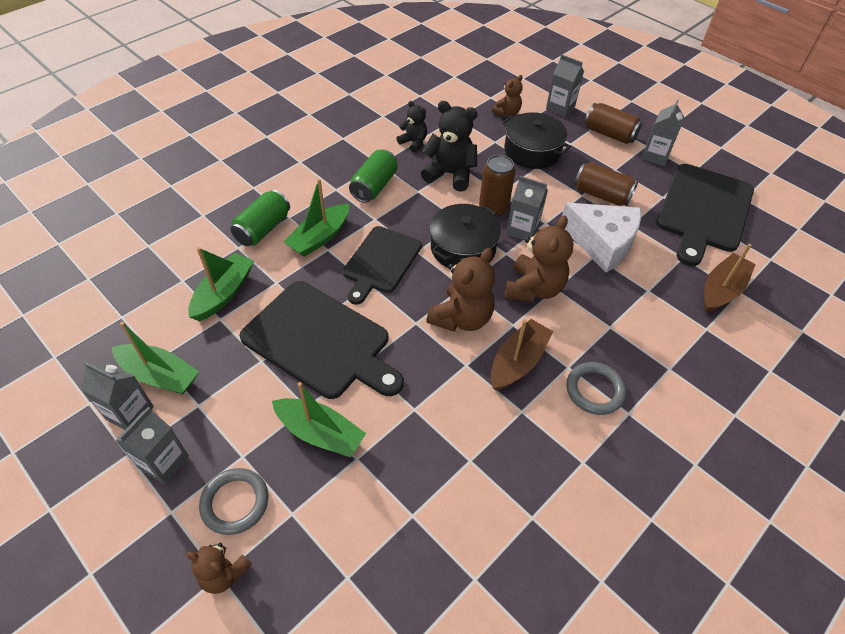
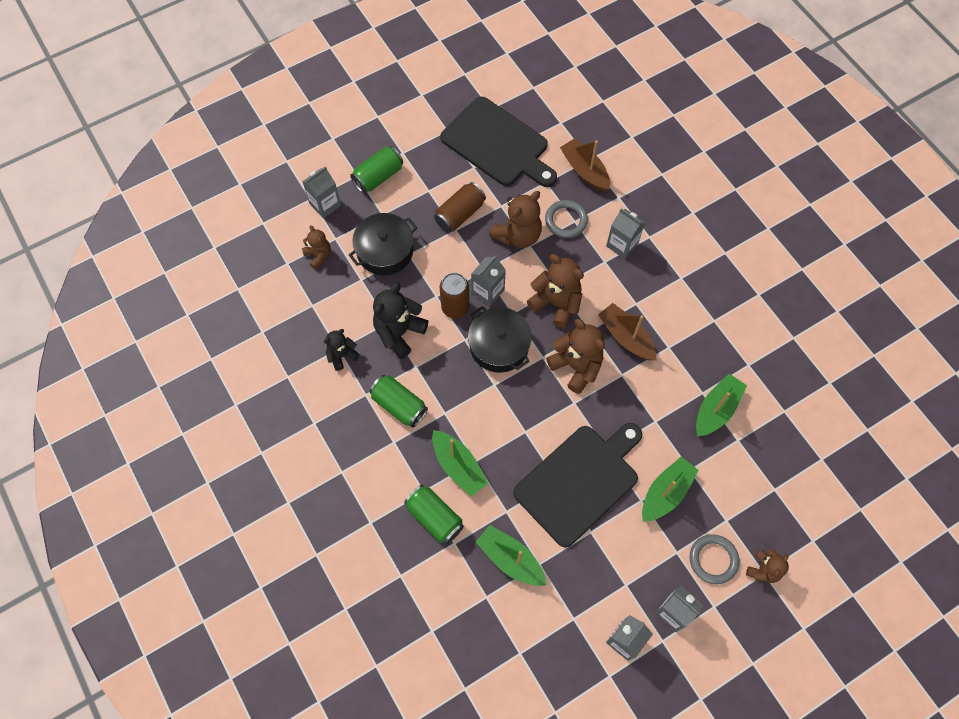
camera: 75 degrees left, 15 degrees up
green boat [112,322,199,395] -> green boat moved to [696,374,747,436]
black cutting board [343,226,422,305] -> none
white cheese [562,203,641,273] -> brown teddy bear [489,191,542,248]
grey ring [566,362,626,415] -> grey ring moved to [545,200,588,238]
brown can [584,103,642,144] -> green can [350,146,403,193]
grey carton [642,100,685,166] -> grey carton moved to [606,208,645,259]

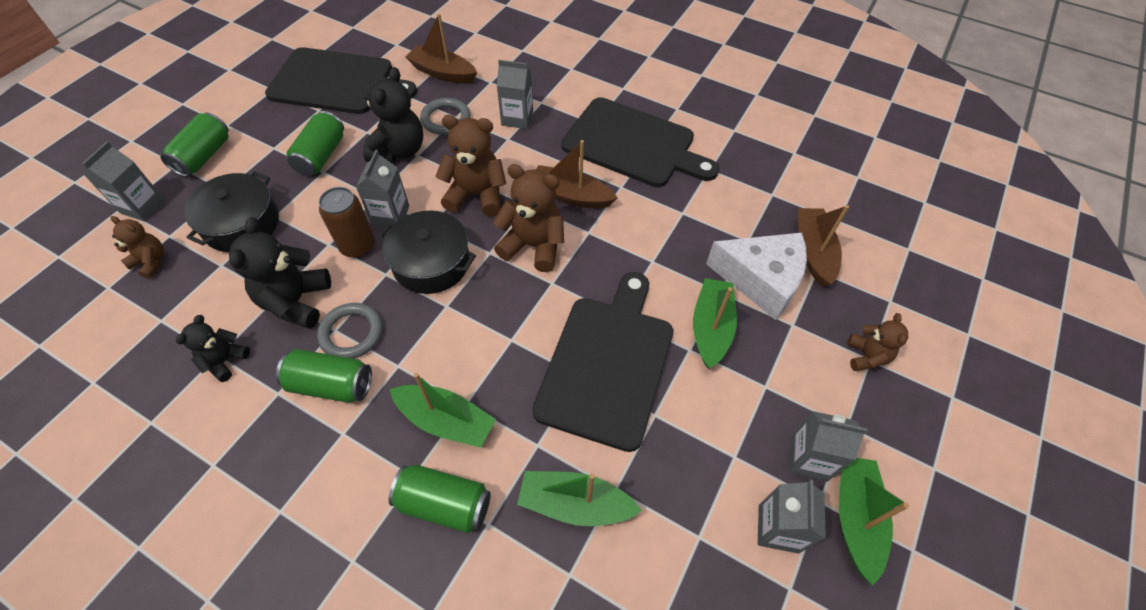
camera: 30 degrees left, 10 degrees down
brown can [434,182,486,232] -> green can [287,111,344,176]
brown teddy bear [489,191,542,248] -> black teddy bear [363,67,423,163]
grey ring [690,534,739,585] -> grey ring moved to [317,303,382,359]
green boat [696,374,747,436] -> green boat moved to [839,458,909,586]
none -> black cutting board [561,97,719,187]
none -> white cheese [706,233,807,320]
none -> brown boat [798,205,849,287]

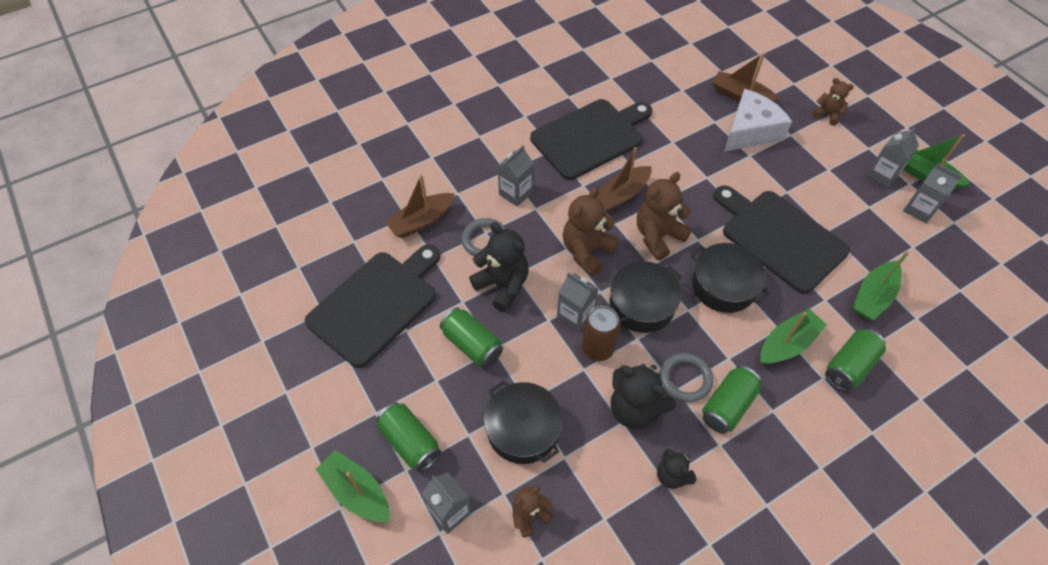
camera: 60 degrees left, 0 degrees up
green boat [693,278,737,368] -> green boat moved to [316,450,390,522]
none -> black pot [690,243,770,313]

